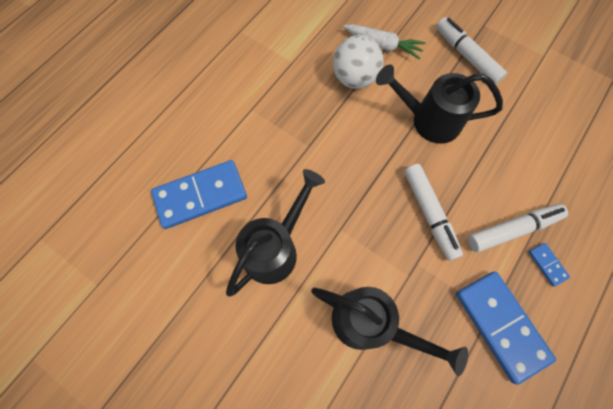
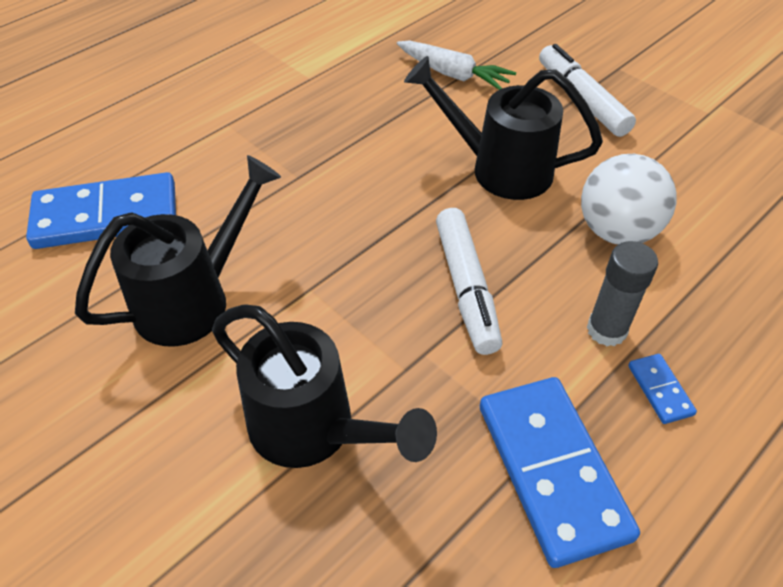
camera: 10 degrees right, 20 degrees down
white ball [333,35,384,89] -> white ball moved to [581,154,677,245]
white marker [468,204,568,252] -> grey glue stick [587,241,658,346]

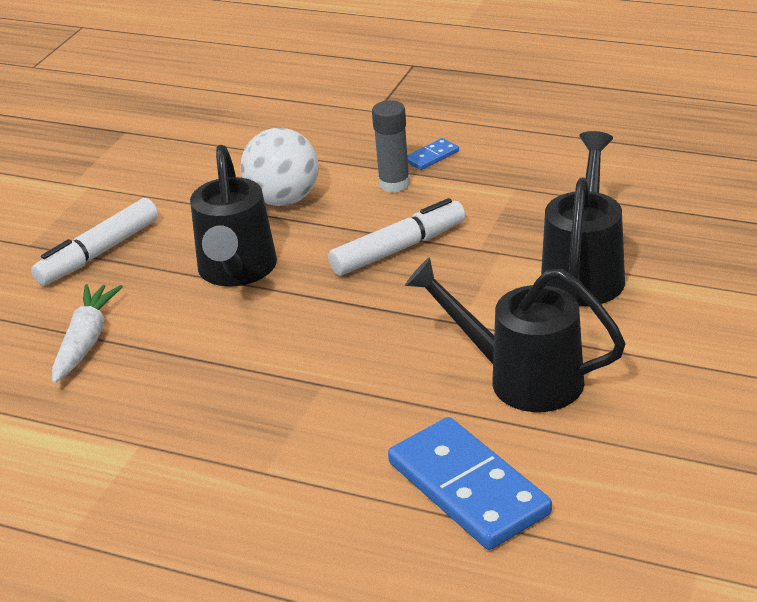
camera: 110 degrees left, 15 degrees down
blue domino [480,377,640,568] -> none

